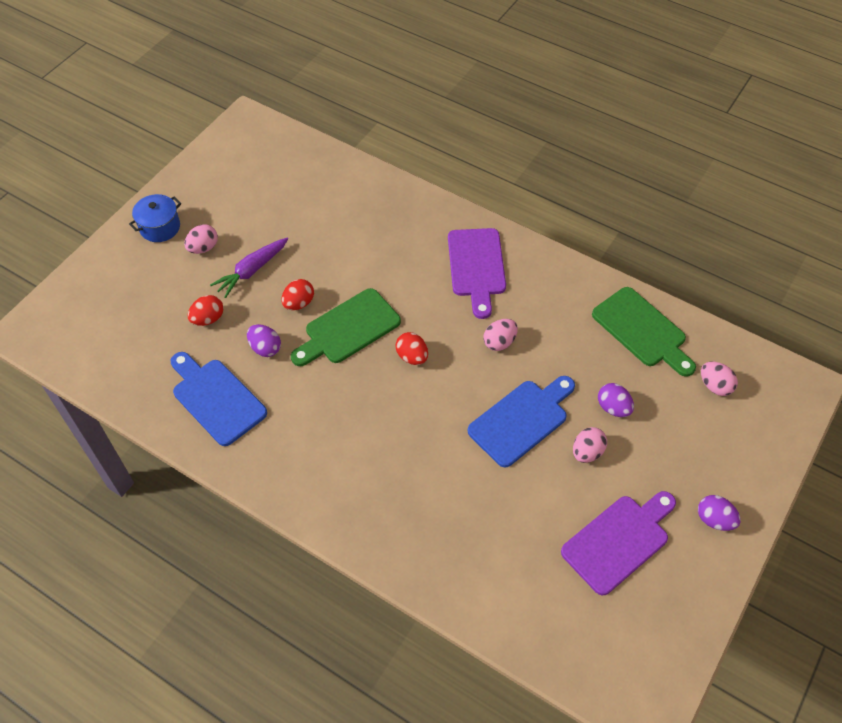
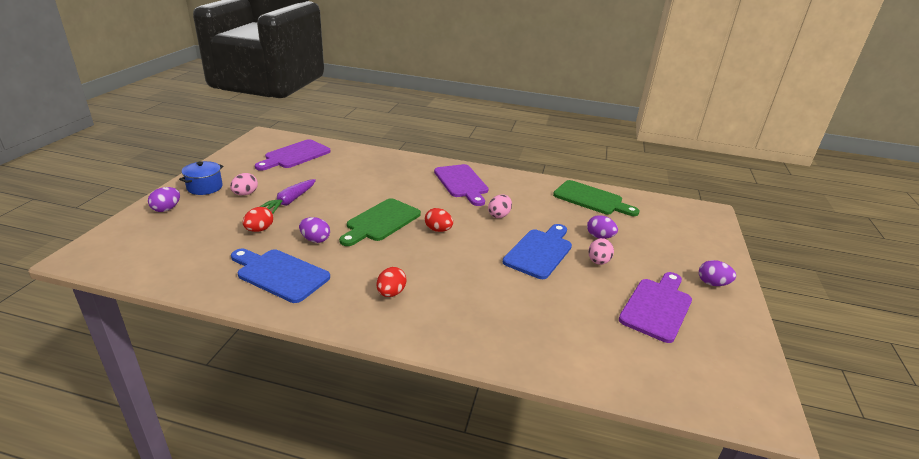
camera: 20 degrees left, 25 degrees down
red egg [281,279,314,310] -> red egg moved to [377,267,406,297]
pink egg [701,362,738,396] -> none
none -> purple egg [148,187,180,212]
none -> purple cutting board [255,139,331,171]

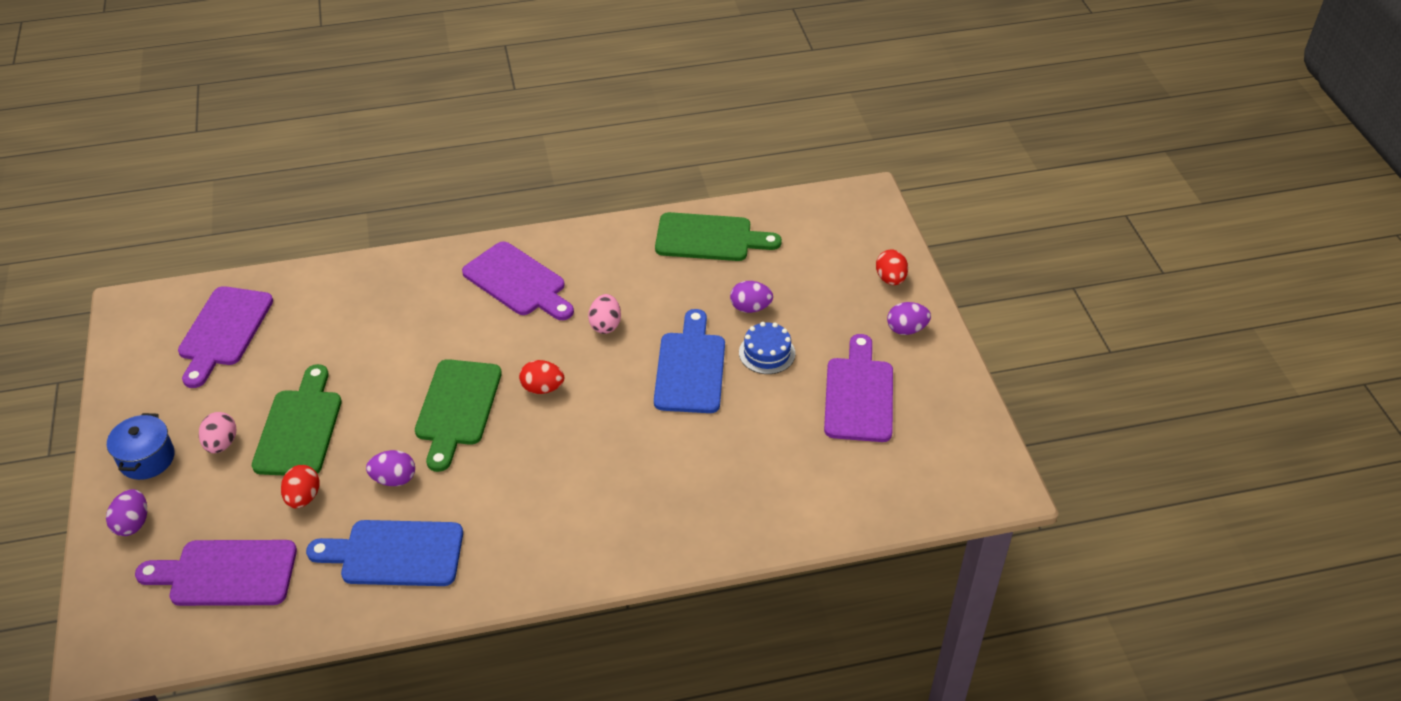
camera: 25 degrees left, 15 degrees up
purple carrot [259,179,316,214] -> green cutting board [252,364,341,475]
red egg [377,267,406,297] -> red egg moved to [876,249,908,285]
pink egg [588,238,614,265] -> blue cake [739,322,795,374]
none -> purple cutting board [135,540,297,606]

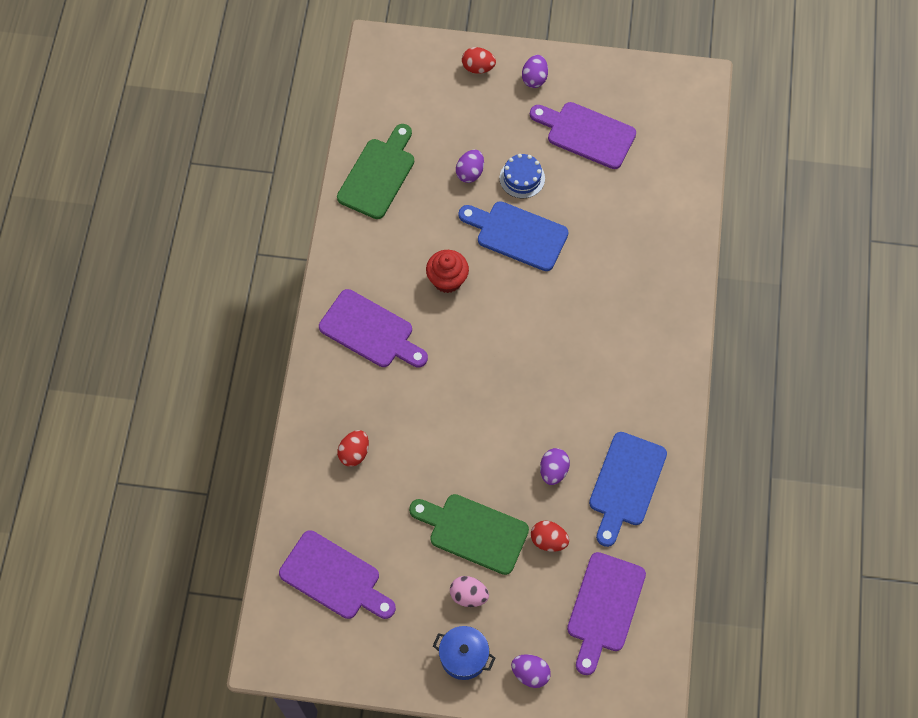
camera: 70 degrees left, 20 degrees up
green cutting board [415,359,502,472] -> none
purple cutting board [462,241,574,320] -> purple cutting board turned 60 degrees clockwise [319,289,428,367]
red egg [519,360,564,394] -> red egg moved to [337,430,369,467]
pink egg [588,294,621,334] -> red cupcake [426,250,469,293]

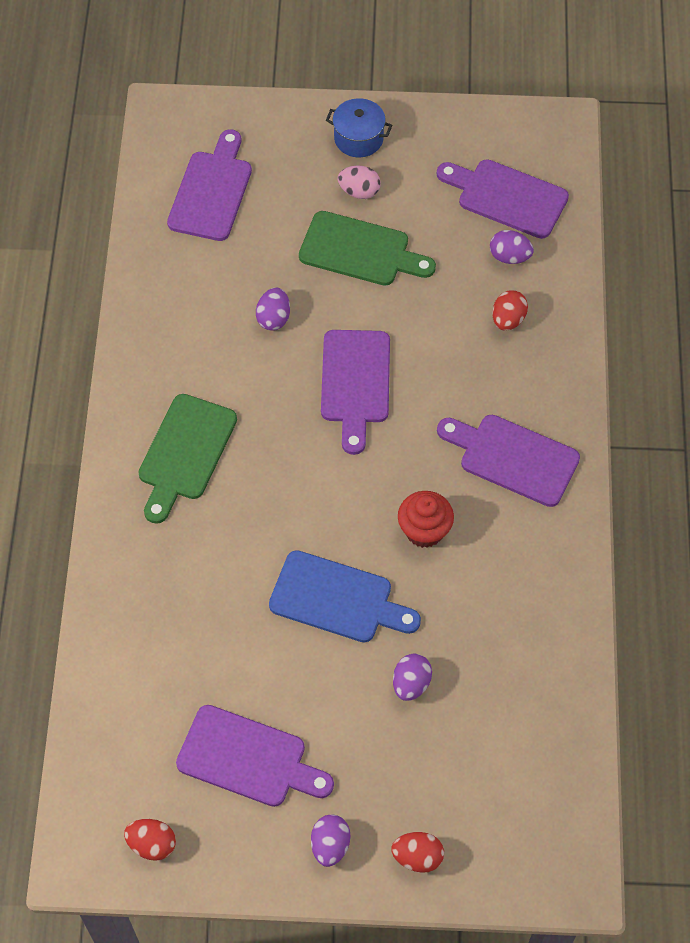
camera: 175 degrees right, 5 degrees down
green cutting board [337,124,414,219] -> green cutting board moved to [138,394,237,524]
blue cake [500,154,545,198] -> none
purple egg [511,654,551,688] -> purple egg moved to [490,230,534,264]
red egg [531,521,569,552] -> red egg moved to [124,819,176,861]
blue cutting board [589,432,667,547] -> none
none -> purple cutting board [321,330,390,455]

